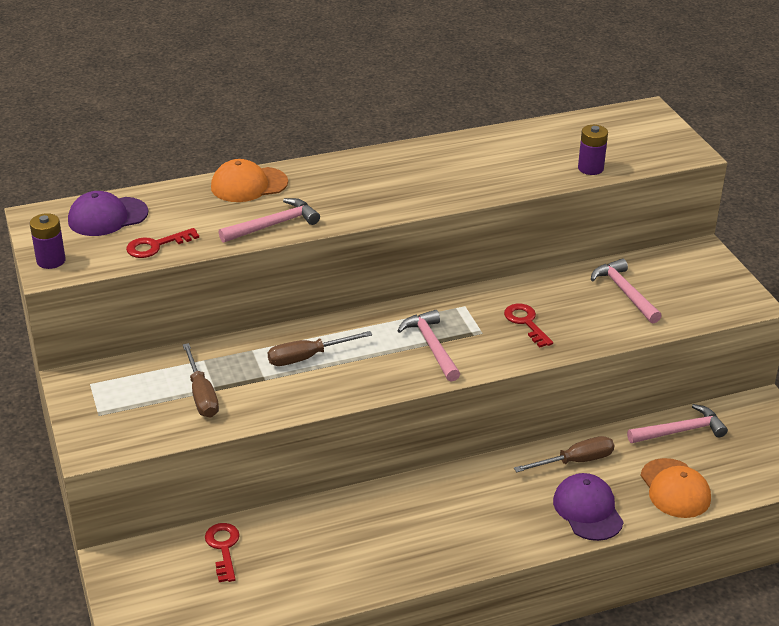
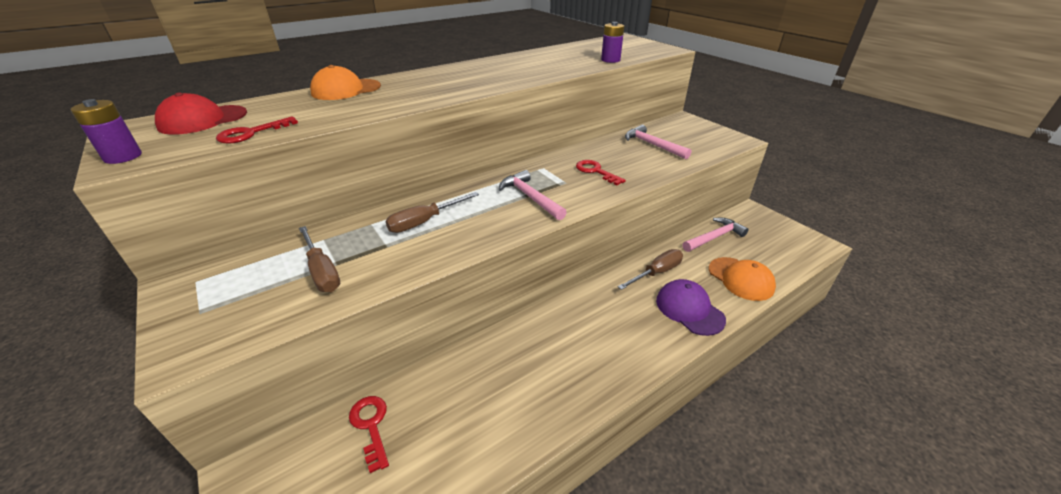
camera: 15 degrees left, 0 degrees up
purple cap [68,191,149,236] -> red cap [155,92,247,135]
pink hammer [219,198,320,243] -> none

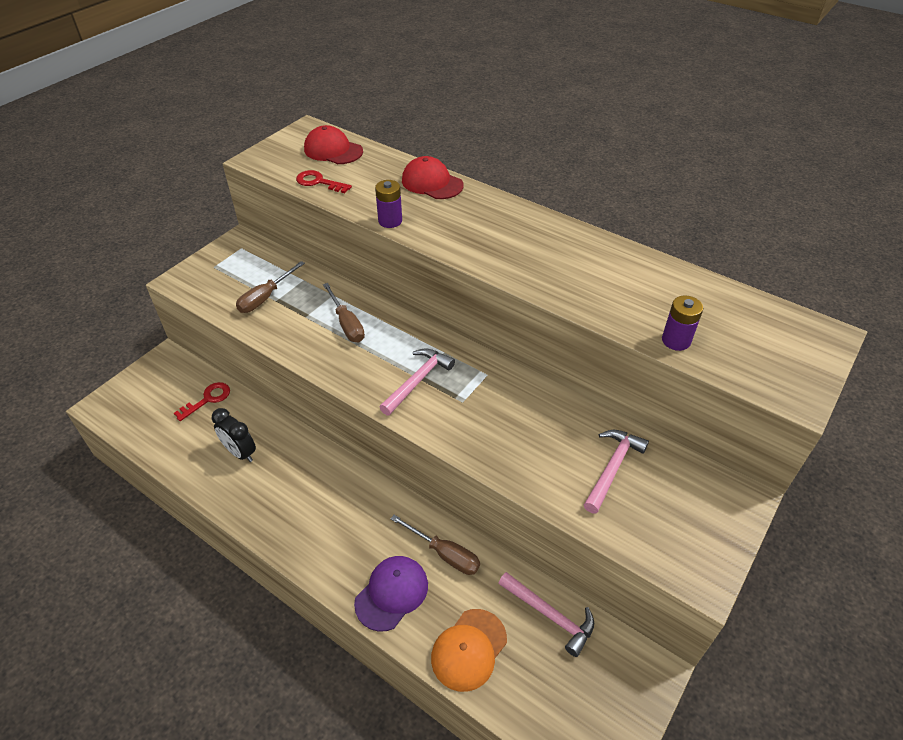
camera: 70 degrees right, 10 degrees up
purple battery [71,99,142,164] -> purple battery moved to [375,180,402,228]
orange cap [310,65,381,100] -> red cap [402,156,464,199]
brown screwdriver [385,192,479,233] -> brown screwdriver turned 150 degrees counterclockwise [323,283,365,342]
red key [576,160,626,185] -> none
none -> black clock [212,408,256,462]

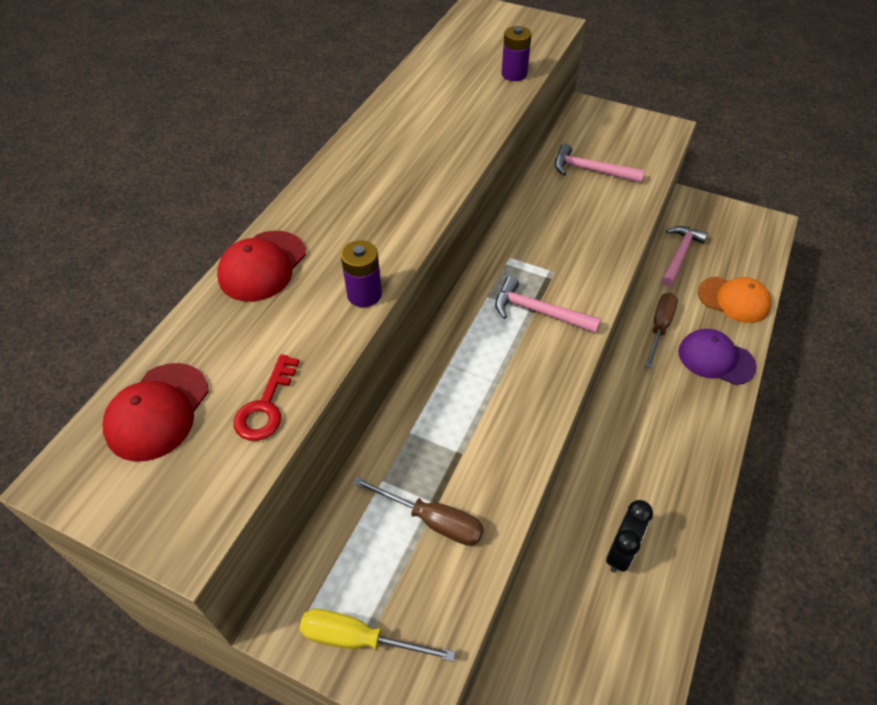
camera: 100 degrees left, 5 degrees up
red key [174,382,230,421] -> none
brown screwdriver [323,283,365,342] -> none
none -> yellow screwdriver [299,609,456,662]

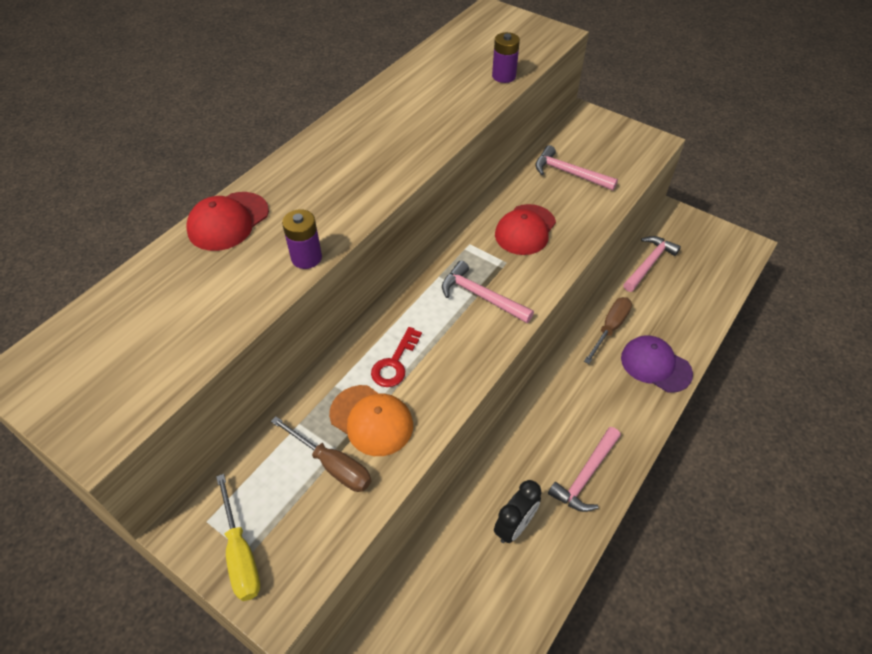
camera: 10 degrees right, 0 degrees up
red cap [103,363,209,462] -> red cap moved to [495,204,556,255]
red key [234,354,299,441] -> red key moved to [371,327,422,387]
yellow screwdriver [299,609,456,662] -> yellow screwdriver turned 135 degrees counterclockwise [216,474,260,601]
orange cap [698,277,772,323] -> orange cap moved to [329,385,413,456]
none -> pink hammer [548,427,621,512]

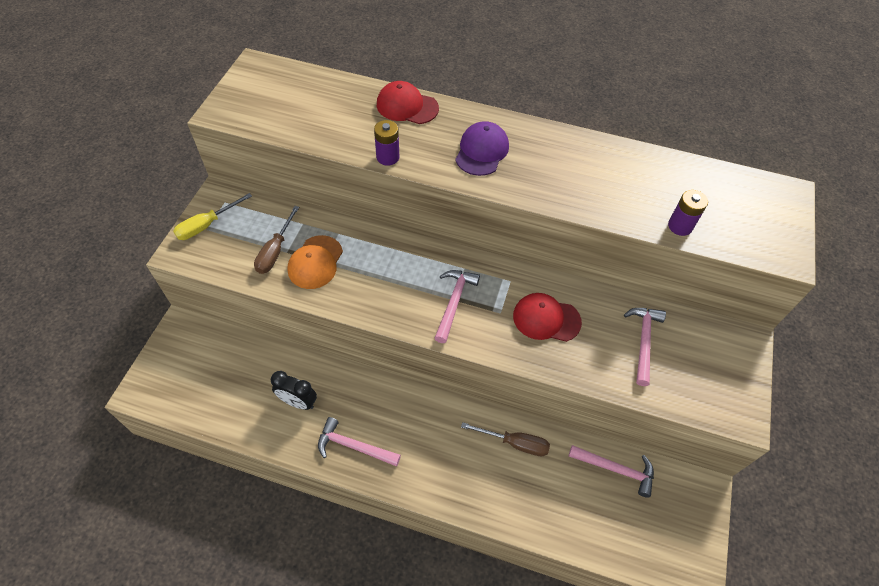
camera: 70 degrees right, 5 degrees up
red key [371,327,422,387] -> none
purple cap [621,336,693,393] -> purple cap moved to [455,121,509,176]

